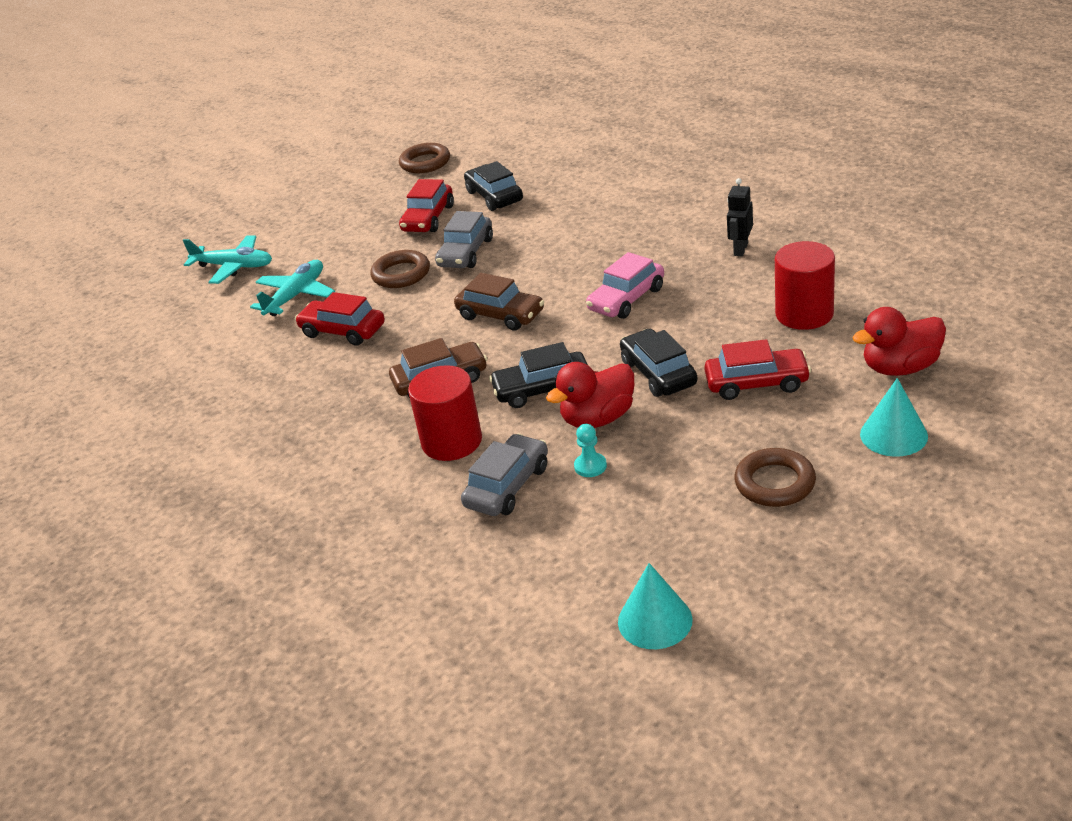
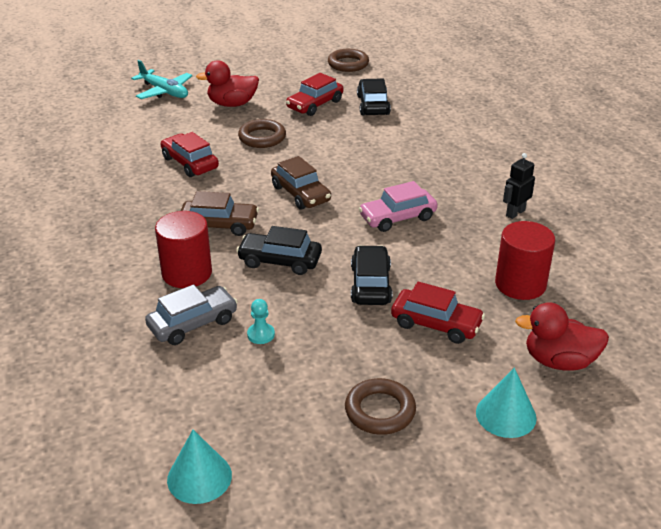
camera: 20 degrees right, 0 degrees up
turquoise plane [250,260,335,316] -> none
grey car [435,211,493,268] -> none
red duck [546,362,634,428] -> red duck moved to [196,60,259,107]

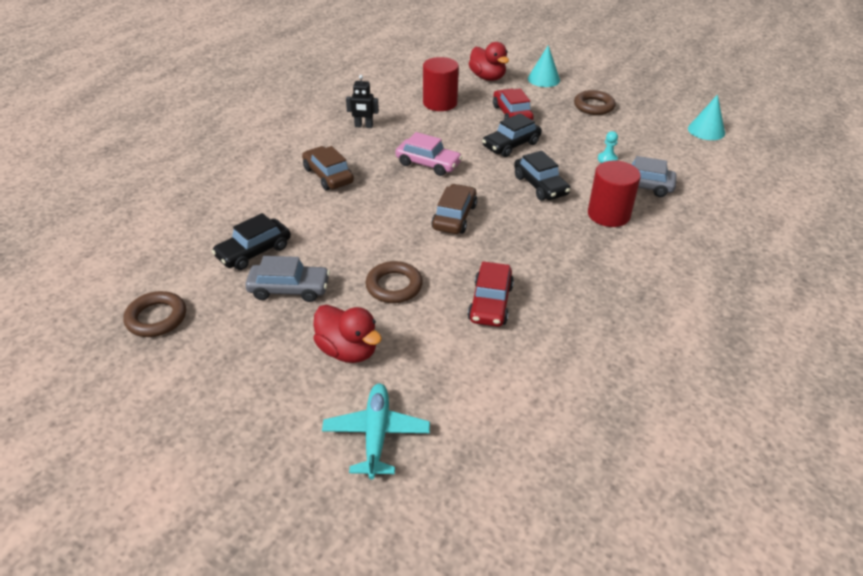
camera: 130 degrees left, 5 degrees up
brown car [181,191,259,236] -> brown car moved to [302,146,354,190]
red car [286,73,343,116] -> grey car [245,256,330,302]

